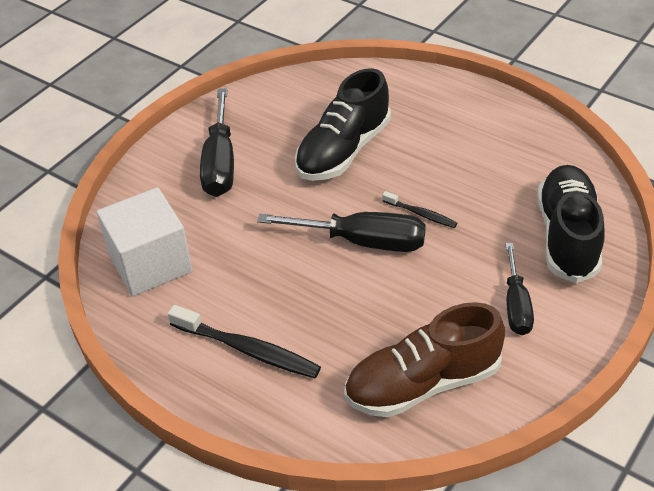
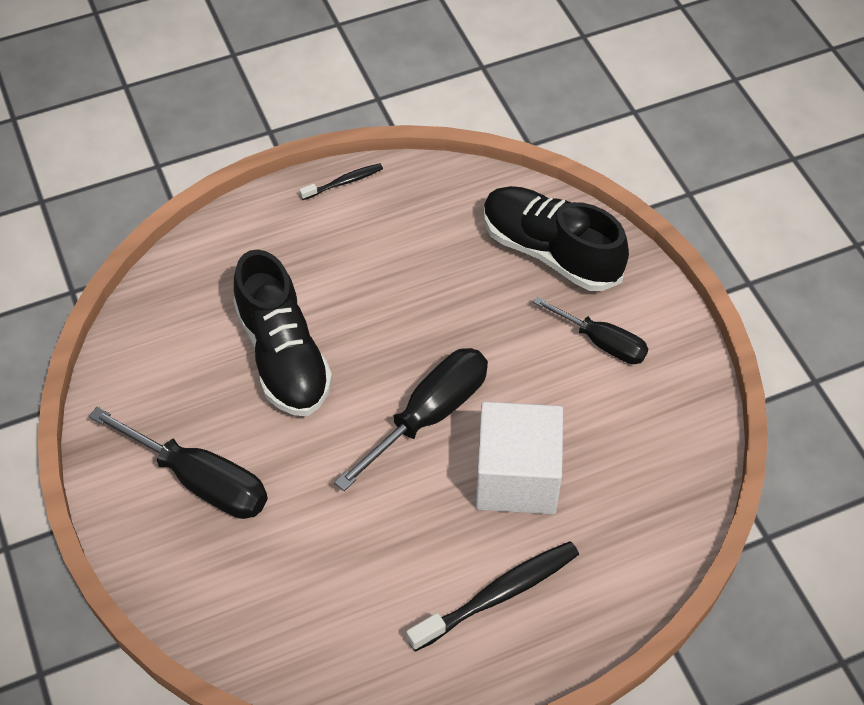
camera: 60 degrees left, 10 degrees up
white cube [97,187,193,296] -> white cube moved to [476,402,563,514]
brown shoe [344,302,505,417] -> none
black toothbrush [382,191,457,228] -> black toothbrush moved to [299,163,383,200]

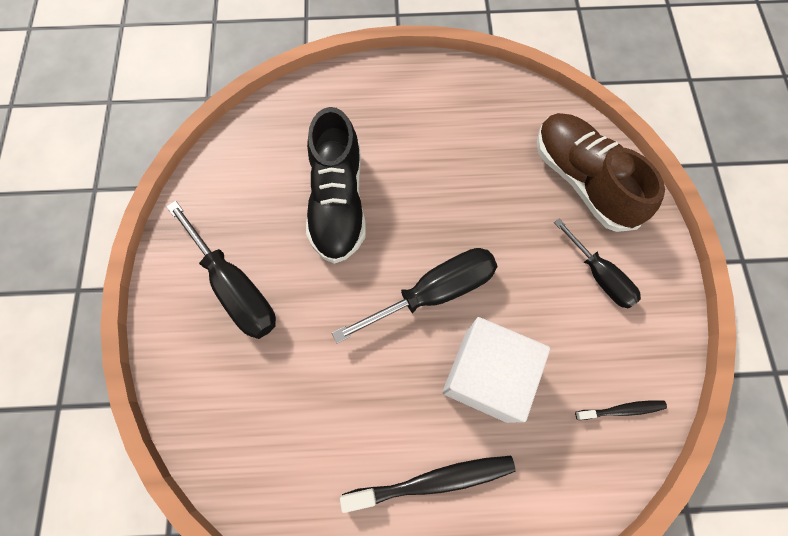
camera: 20 degrees right, 15 degrees up
black toothbrush [299,163,383,200] -> black toothbrush moved to [575,400,667,420]
black shoe [483,186,629,291] -> brown shoe [537,113,665,232]

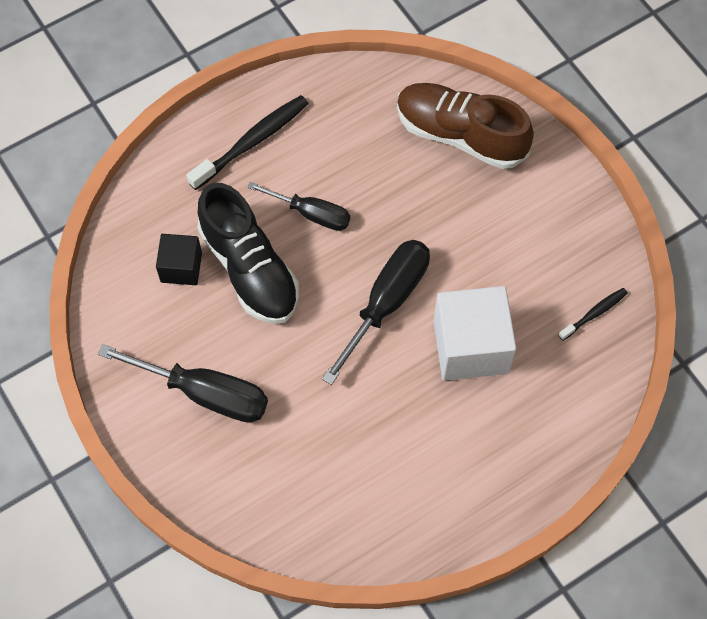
camera: 30 degrees left, 5 degrees down
black toothbrush [340,456,516,513] -> black toothbrush moved to [186,95,308,190]
black screwdriver [554,219,641,309] -> black screwdriver moved to [247,182,350,231]
none -> black cube [156,234,202,285]

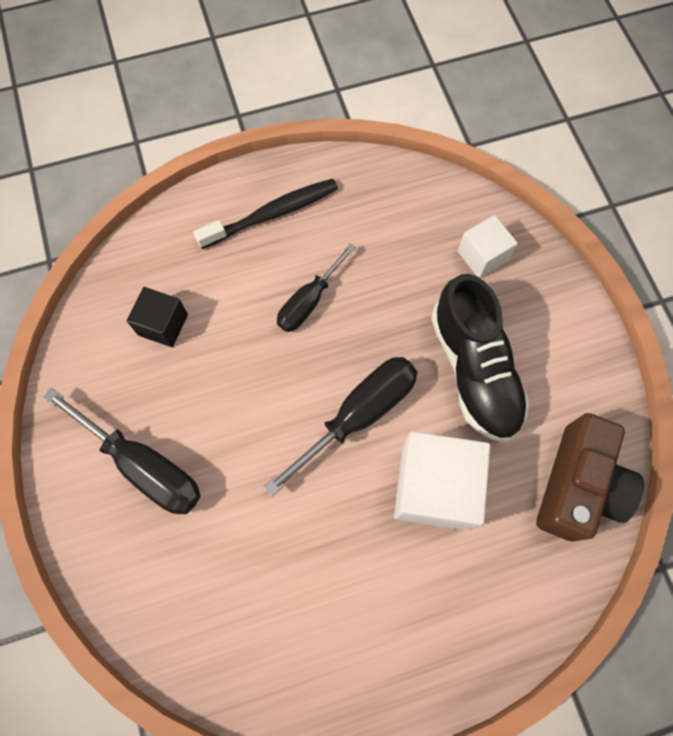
camera: 15 degrees right, 5 degrees up
black shoe [197,183,299,324] -> black shoe moved to [431,274,530,442]
black screwdriver [247,182,350,231] -> black screwdriver turned 90 degrees clockwise [277,243,356,332]
brown shoe [397,83,534,169] -> white cube [458,215,518,278]
black toothbrush [558,288,628,341] -> brown camera [536,413,644,542]

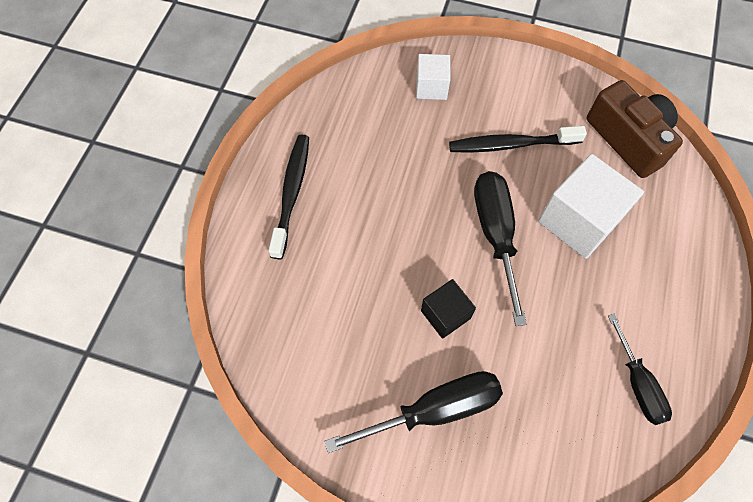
camera: 55 degrees left, 5 degrees down
black cube [127,287,188,347] -> black cube moved to [421,279,476,339]
black screwdriver [277,243,356,332] -> black screwdriver moved to [608,314,672,425]
black shoe [431,274,530,442] -> black toothbrush [449,126,587,153]

